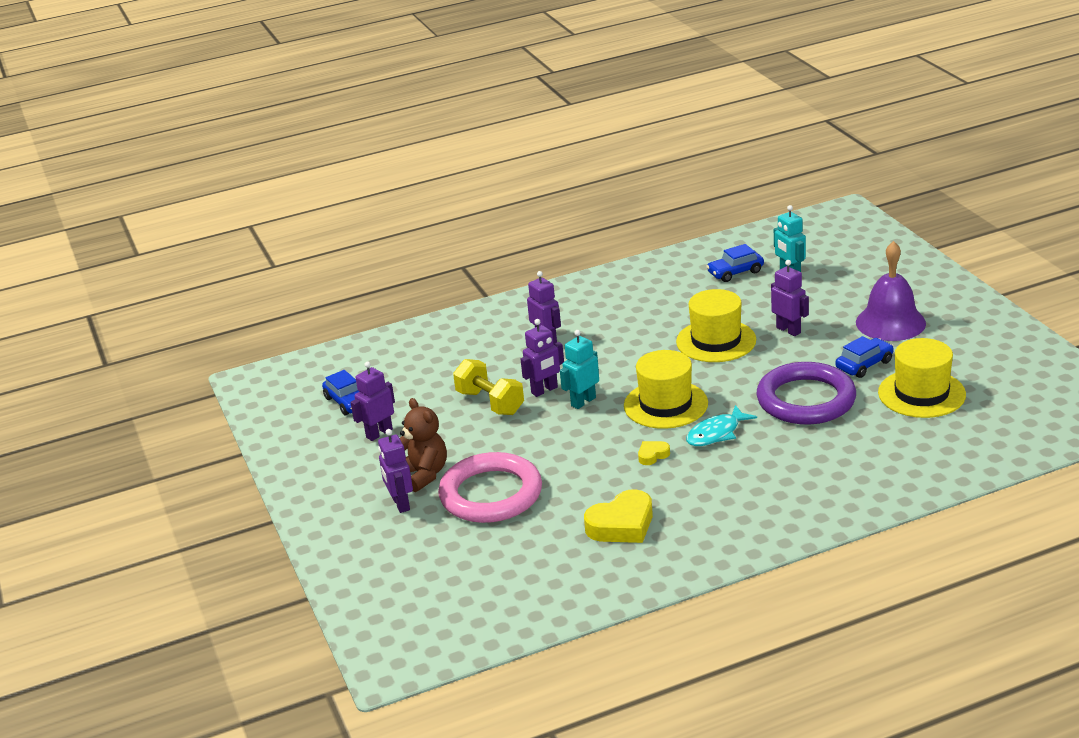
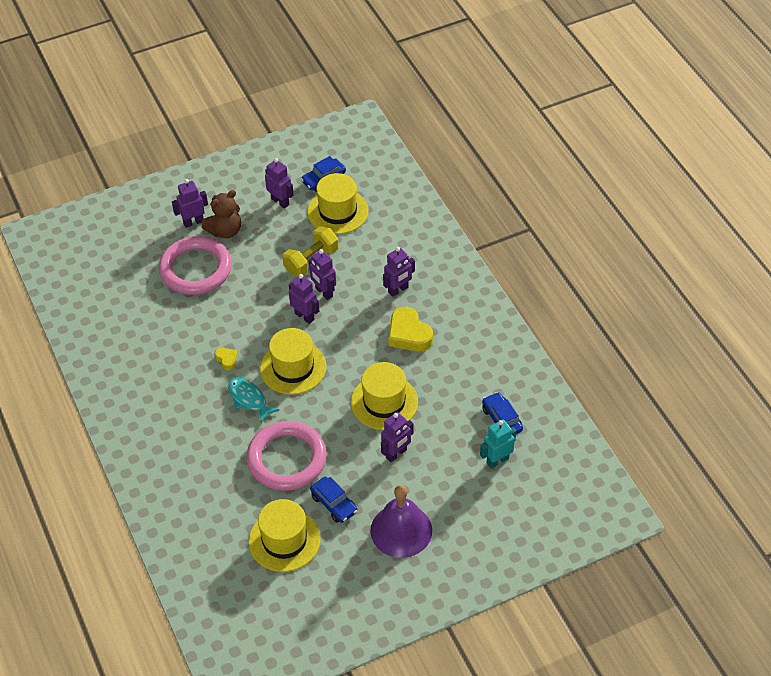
camera: 85 degrees right, 20 degrees up
turquoise robot [560,330,599,409] -> purple robot [289,274,319,324]
yellow heart [584,489,653,543] -> yellow heart moved to [388,307,433,351]
purple ring [756,362,856,425] -> pink ring [246,421,327,491]
none -> yellow hat [307,173,368,234]

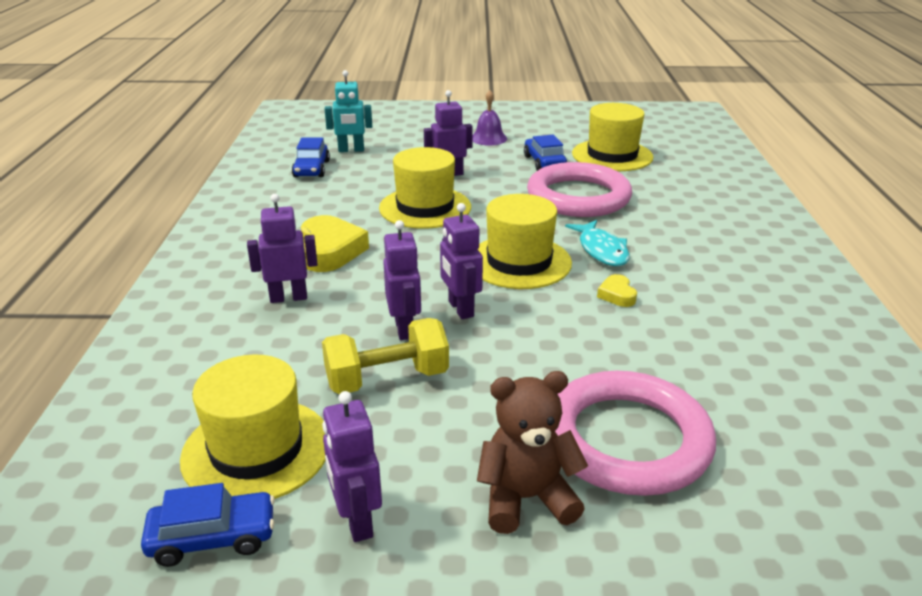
camera: 155 degrees left, 20 degrees down
purple robot [172,179,208,228] -> none
purple bell [370,485,432,558] -> purple bell [472,90,507,146], size x0.56

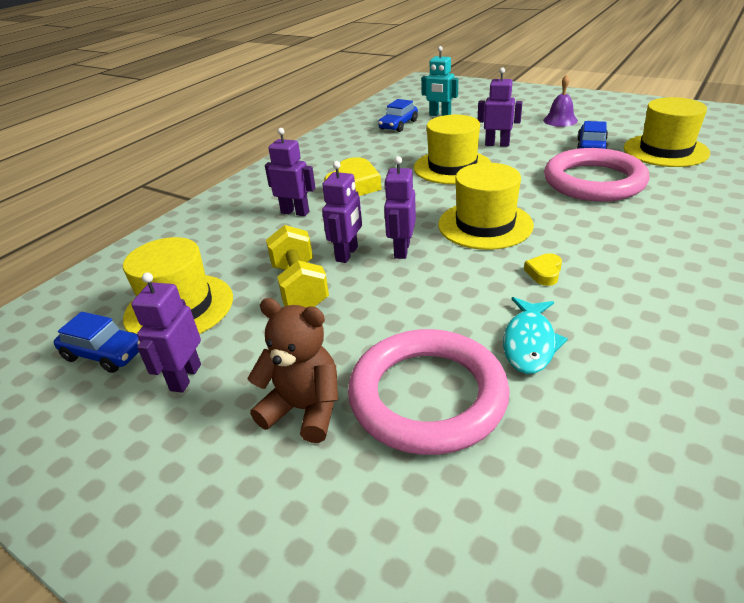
camera: 35 degrees right, 5 degrees up
yellow dumbbell [322,318,449,394] -> yellow dumbbell turned 60 degrees clockwise [266,225,329,307]
turquoise fish [565,220,630,266] -> turquoise fish moved to [503,297,568,374]

